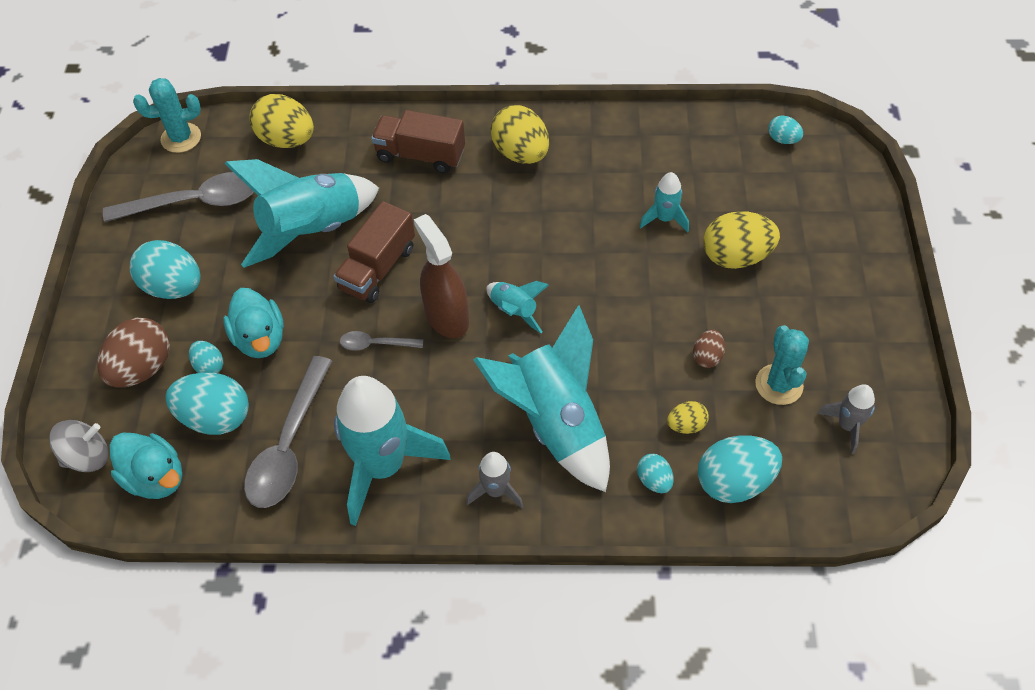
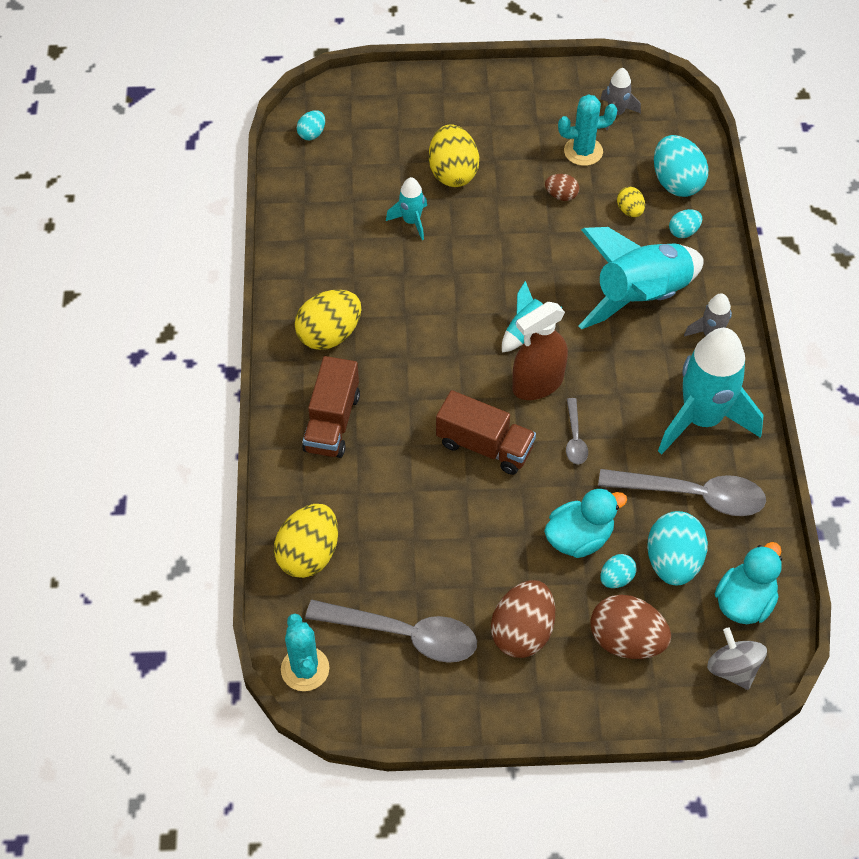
camera: 95 degrees left, 0 degrees up
grey spoon [103,172,254,222] -> grey spoon turned 120 degrees clockwise [305,600,477,663]
turquoise egg [130,240,201,299] -> brown egg [491,580,555,658]
turquoise rocket [224,159,379,268] -> none

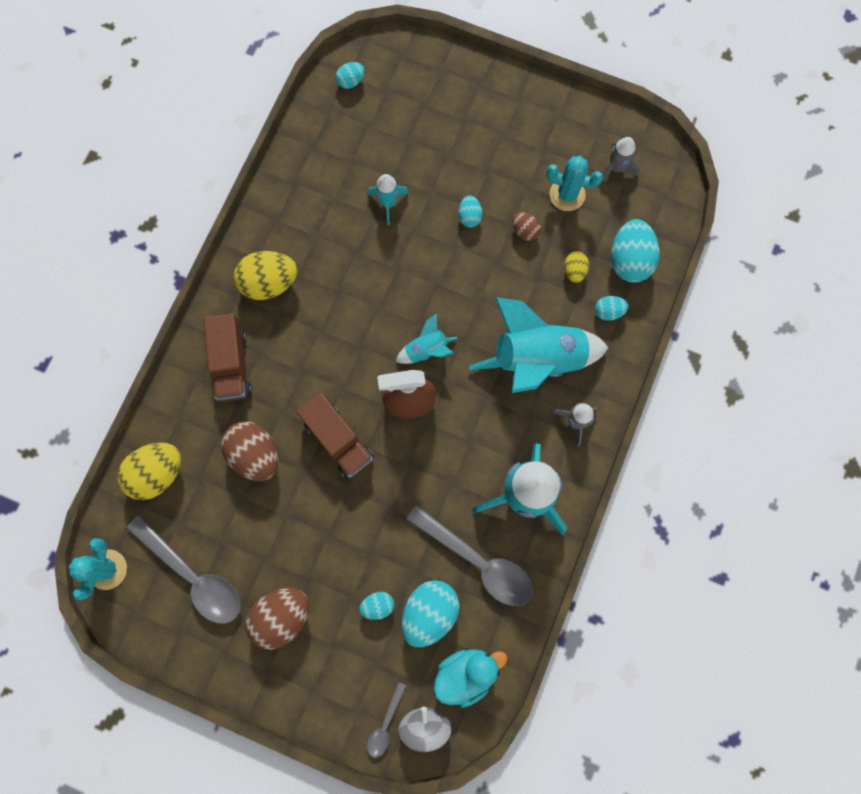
camera: 25 degrees right, 20 degrees up
brown truck [302,356,360,458] -> brown truck turned 45 degrees counterclockwise [203,313,252,402]
yellow egg [429,124,479,187] -> none
turquoise duck [544,488,627,558] -> none
grey spoon [566,398,588,464] -> grey spoon moved to [367,682,407,758]
brown egg [590,595,671,659] -> brown egg moved to [221,421,278,481]
none -> turquoise egg [458,195,482,228]

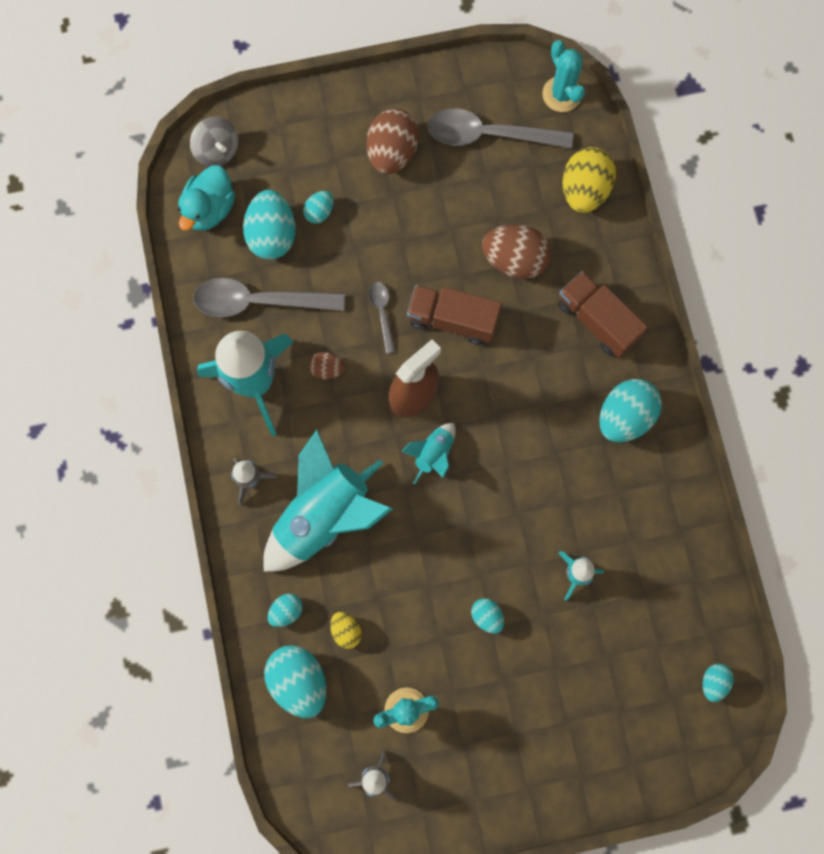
camera: 145 degrees right, 0 degrees up
yellow egg [234,251,298,300] -> turquoise egg [599,379,662,442]
grey spoon [367,682,407,758] -> grey spoon moved to [368,282,395,354]
brown egg [512,212,541,241] -> brown egg moved to [309,352,345,379]

